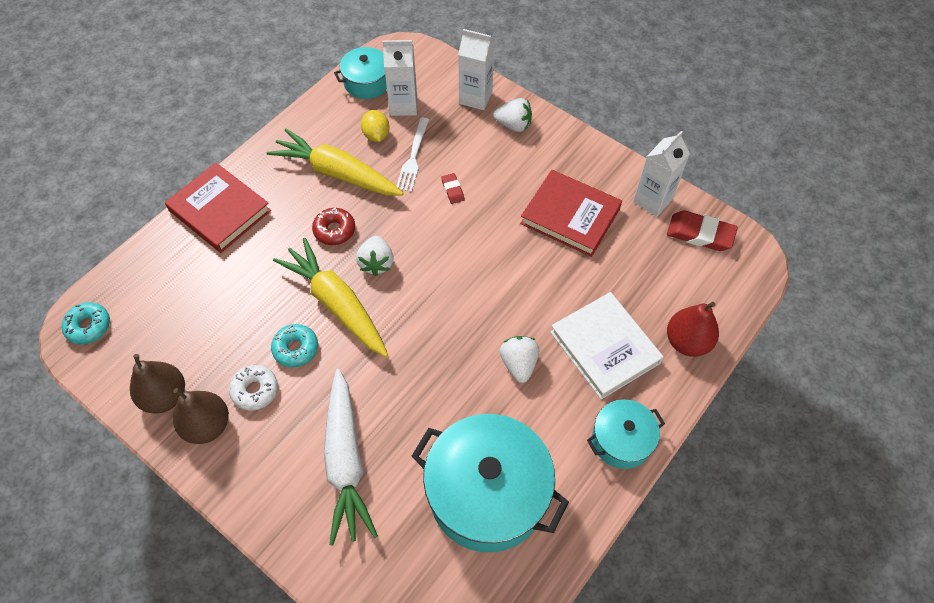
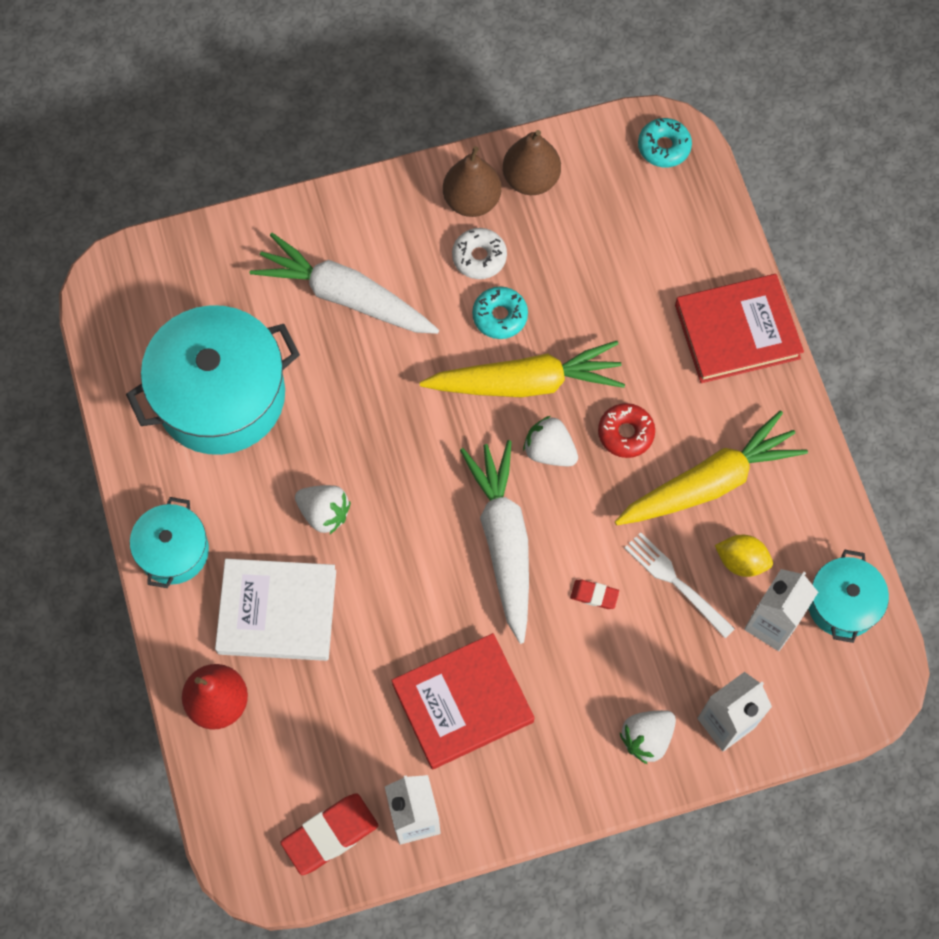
camera: 125 degrees right, 10 degrees up
none -> white carrot [460,440,529,644]

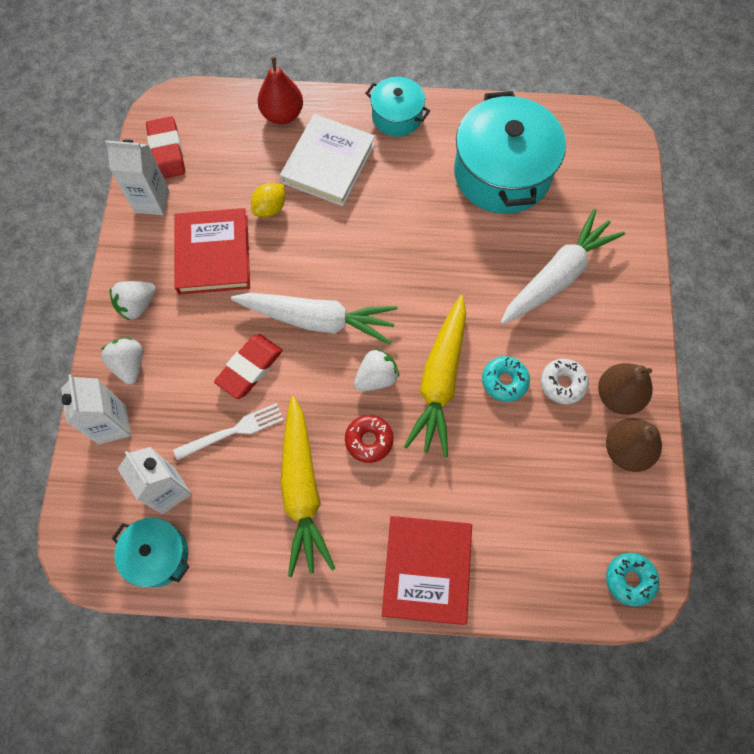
camera: 110 degrees right, 0 degrees up
white strawberry [295,485,351,534] -> white strawberry moved to [110,281,156,321]
red eraser [570,580,619,609] -> red eraser [214,334,283,399], size x1.92
yellow lemon [715,535,773,577] -> yellow lemon moved to [251,183,285,217]

